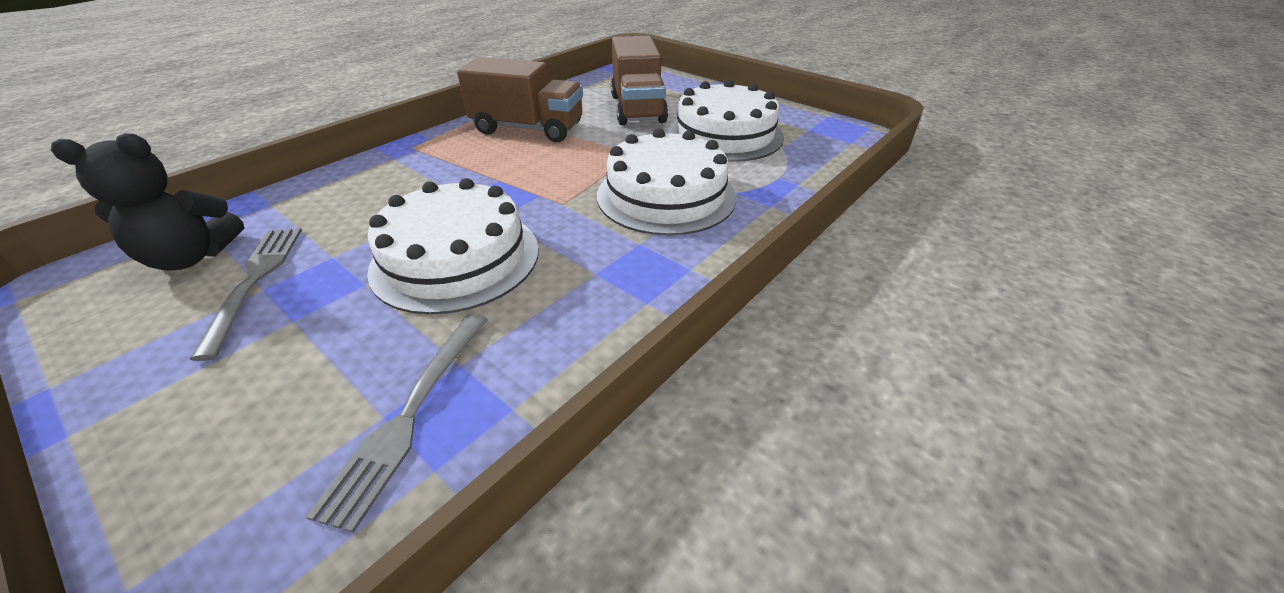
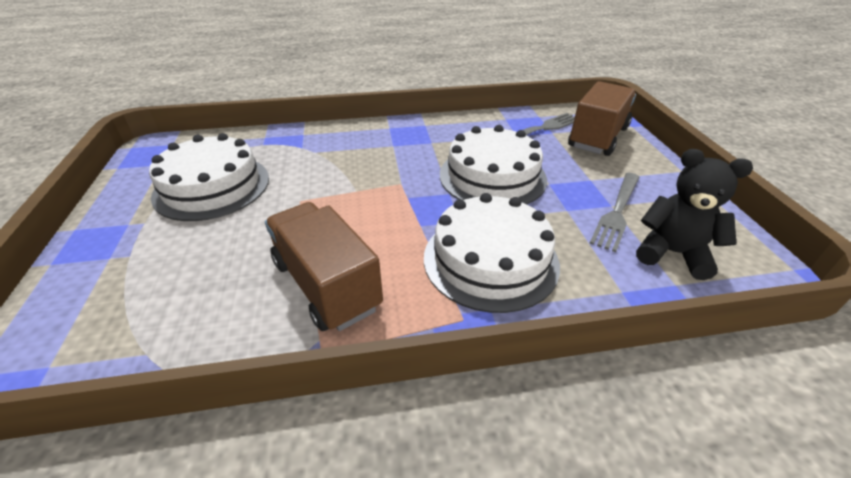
camera: 140 degrees left, 0 degrees up
white cake [597,128,736,236] -> white cake moved to [424,193,560,313]
brown truck [611,36,668,125] -> brown truck moved to [568,81,636,156]

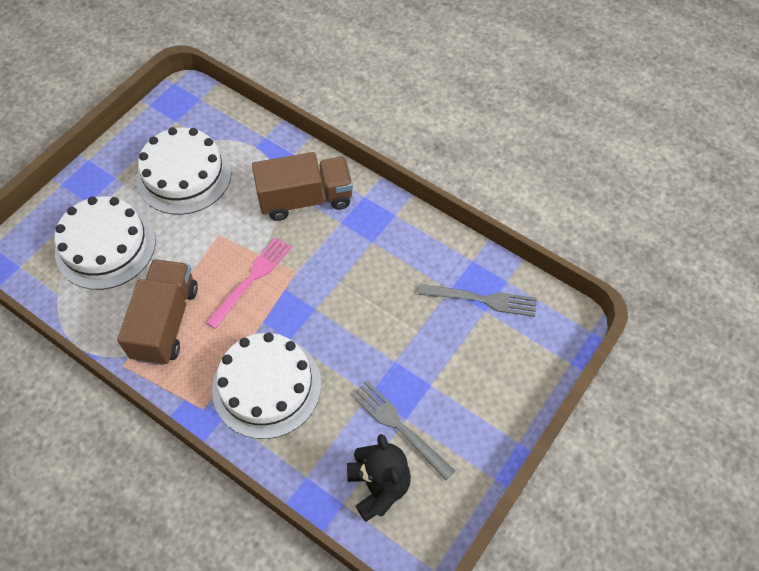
camera: 45 degrees right, 20 degrees up
white cake [440,125,547,204] -> white cake moved to [55,196,156,290]
brown truck [568,81,636,156] -> brown truck moved to [252,152,353,221]
grey fork [589,173,639,252] -> grey fork turned 60 degrees clockwise [352,381,455,480]
none -> pink fork [206,237,292,329]

